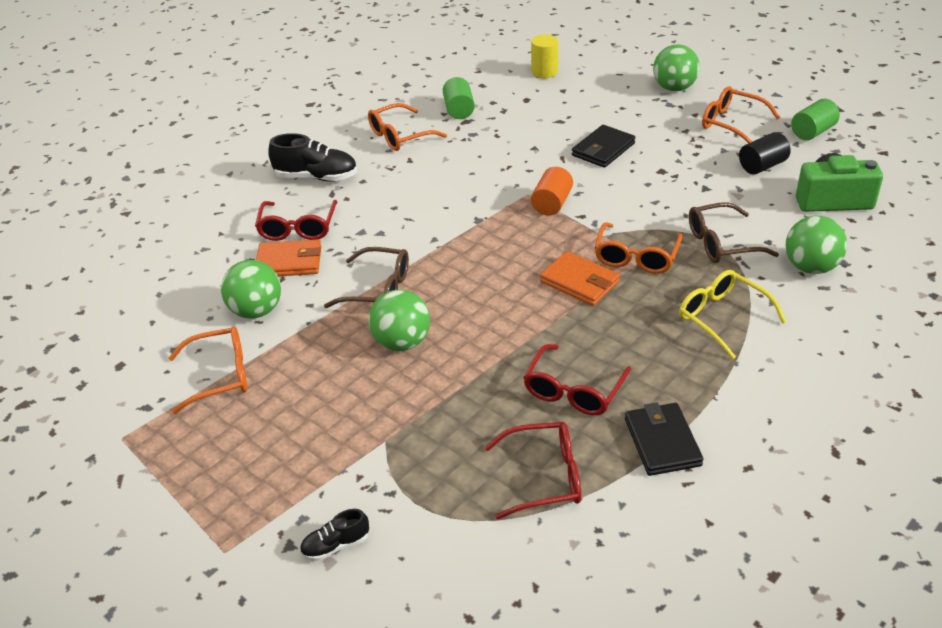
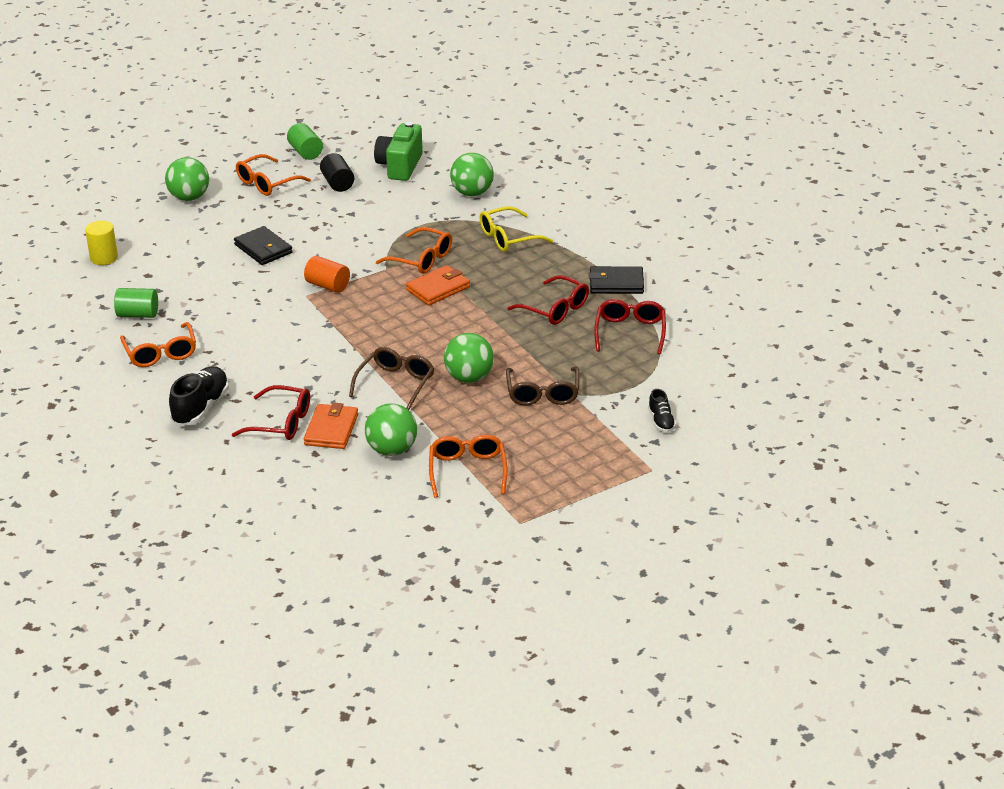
camera: 80 degrees left, 5 degrees down
brown glasses [689,202,779,263] -> brown glasses moved to [506,367,580,406]

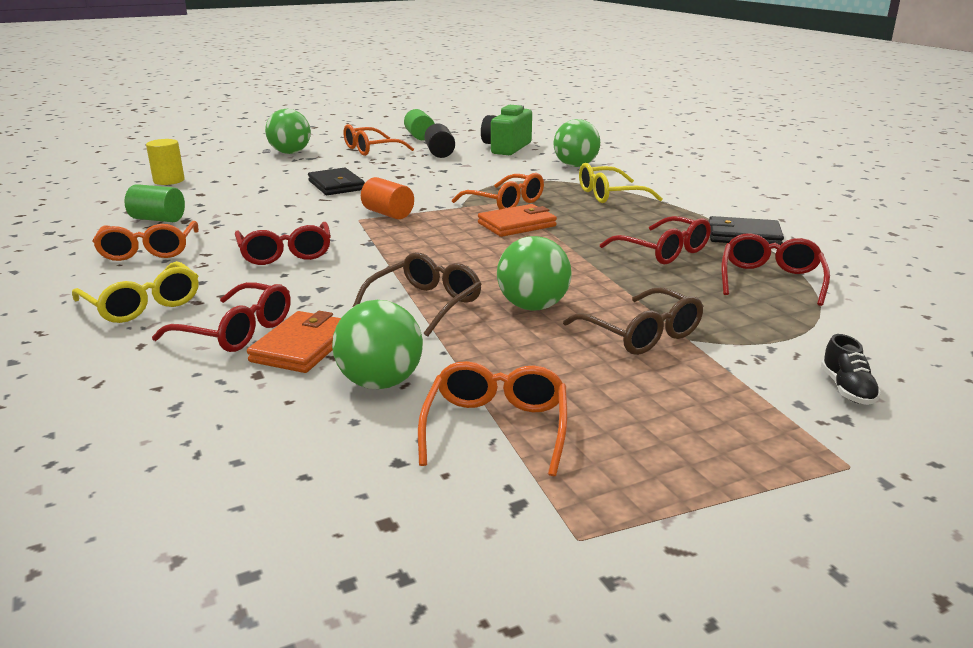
camera: 10 degrees right, 10 degrees down
black shoe [169,366,229,426] -> yellow glasses [72,261,198,323]
brown glasses [506,367,580,406] -> brown glasses turned 45 degrees counterclockwise [563,287,703,355]
none -> red glasses [235,222,331,265]

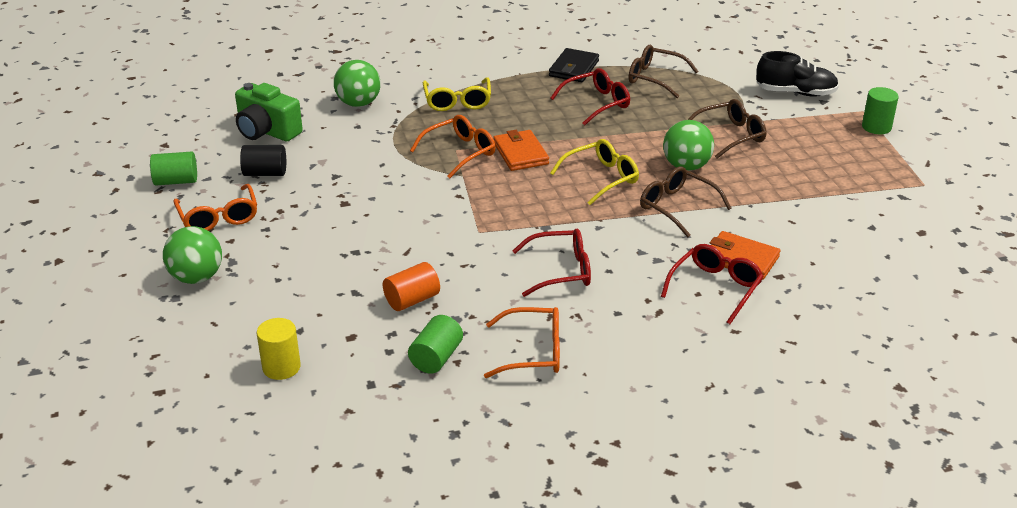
camera: 80 degrees left, 10 degrees up
yellow glasses [72,261,198,323] -> yellow glasses moved to [550,139,639,205]
black wallet [308,168,365,195] -> none
green ball [332,300,423,389] -> none
orange cylinder [361,177,414,219] -> orange cylinder moved to [383,262,440,311]
orange glasses [418,361,567,476] -> none
red glasses [722,233,830,306] -> brown glasses [629,45,699,98]
black shoe [821,334,881,405] -> black shoe [756,51,839,97], size x1.81
none -> green cylinder [862,87,899,134]

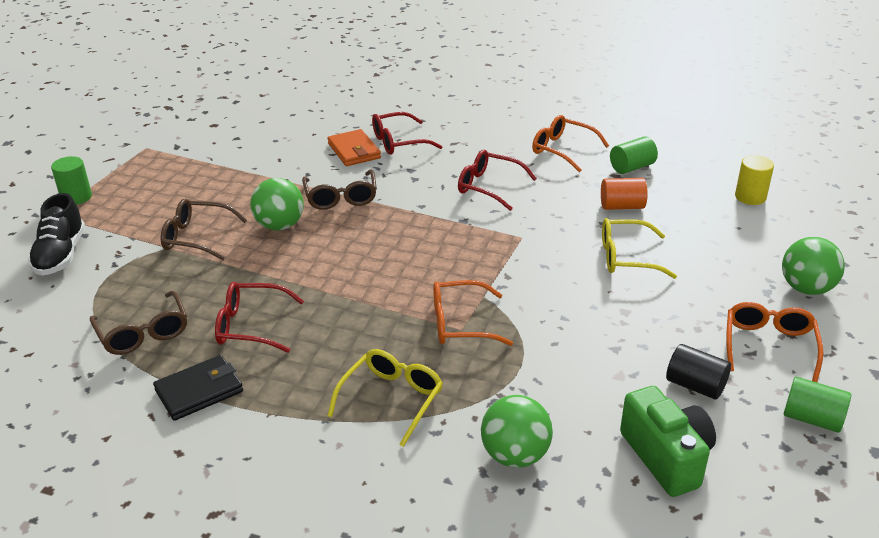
camera: 145 degrees left, 0 degrees up
orange wallet [493,130,549,171] -> none
yellow glasses [550,139,639,205] -> yellow glasses moved to [602,218,677,279]
black shoe [756,51,839,97] -> black shoe turned 135 degrees counterclockwise [28,193,85,276]

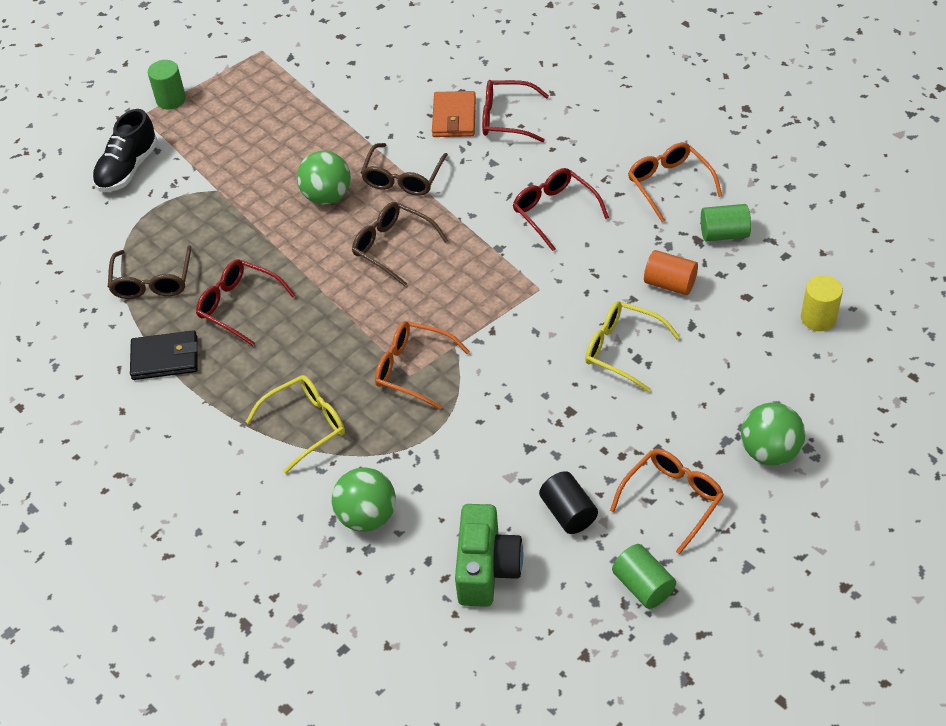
camera: 30 degrees right, 15 degrees up
brown glasses [161,198,247,260] -> brown glasses moved to [352,202,448,286]

